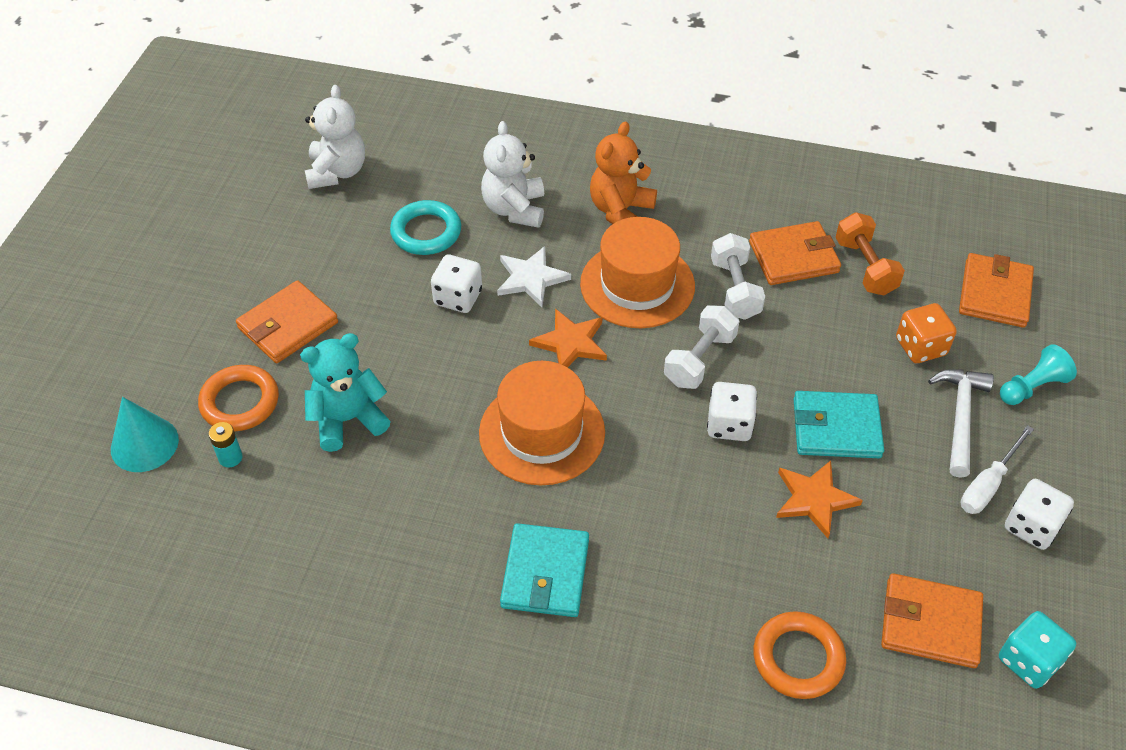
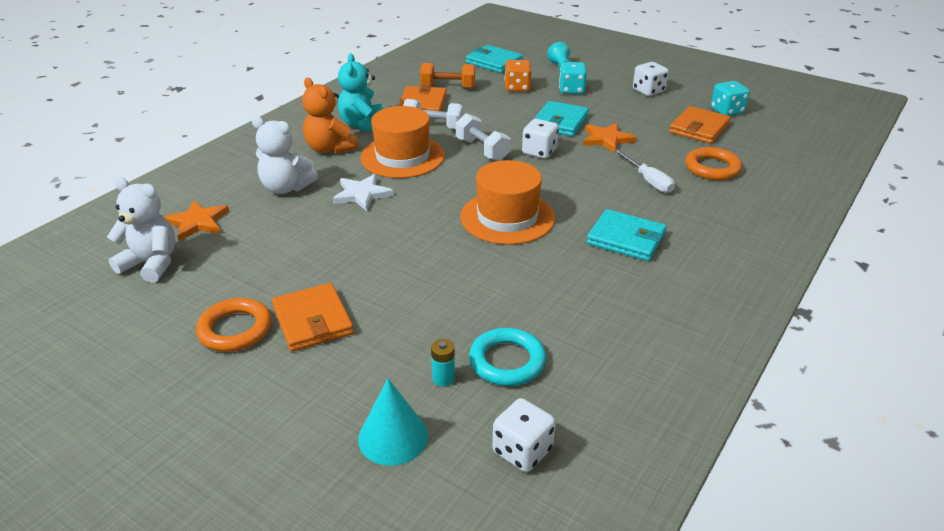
camera: 70 degrees left, 15 degrees down
orange ring [198,365,279,431] -> orange ring moved to [196,298,272,352]
turquoise teddy bear [300,333,391,452] -> turquoise teddy bear moved to [338,53,383,131]
turquoise ring [390,200,461,255] -> turquoise ring moved to [469,328,546,386]
white dice [431,254,482,313] -> white dice moved to [493,398,556,472]
orange star [529,309,607,368] -> orange star moved to [164,200,229,241]
white hammer [928,369,994,478] -> turquoise dice [559,62,587,94]
orange wallet [959,253,1034,328] -> turquoise wallet [466,45,523,73]
white screwdriver [961,425,1034,514] -> white screwdriver moved to [614,149,675,193]

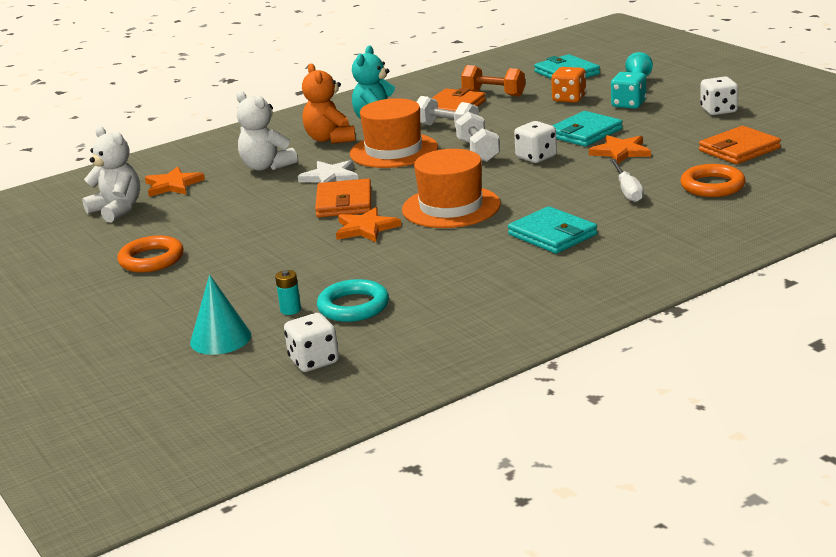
camera: 25 degrees right, 10 degrees down
orange wallet [272,283,354,352] -> orange wallet moved to [315,179,371,217]
turquoise dice [711,81,750,116] -> none
none -> orange star [336,207,401,242]

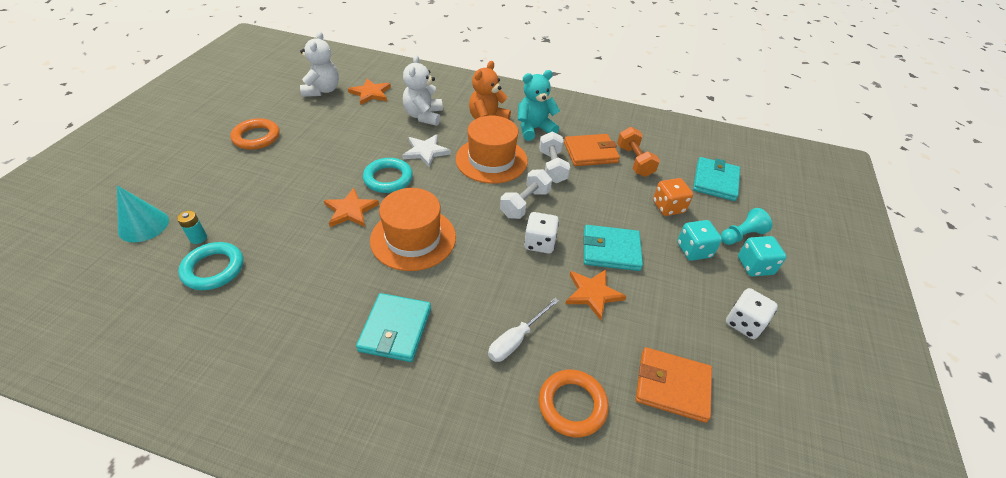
camera: 45 degrees right, 20 degrees up
white dice [284,313,339,372] -> none
orange wallet [315,179,371,217] -> turquoise ring [363,158,413,193]
none -> turquoise dice [738,236,787,276]

